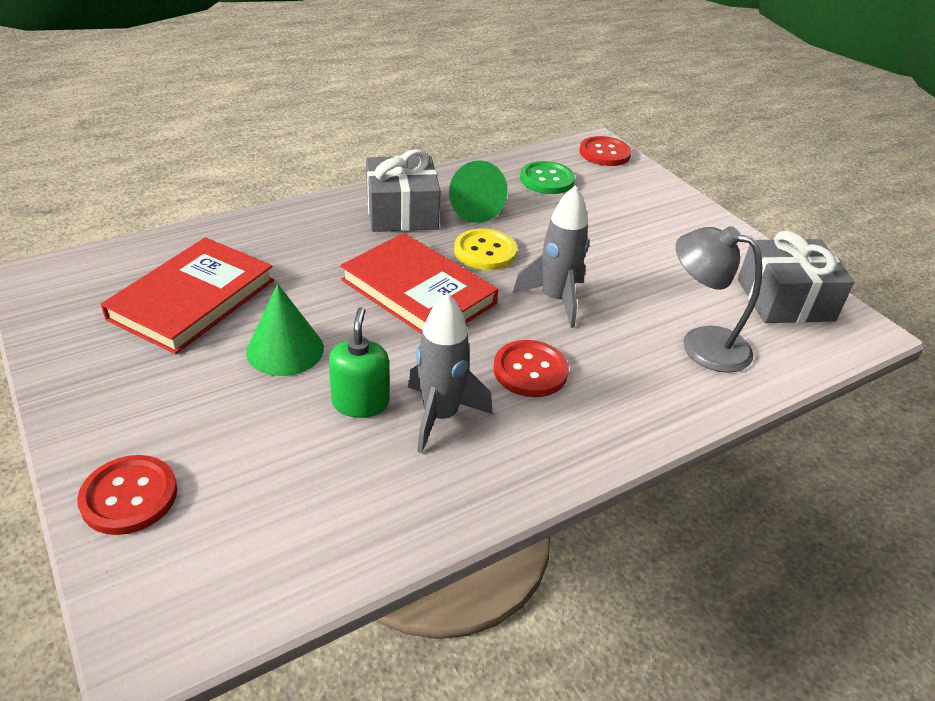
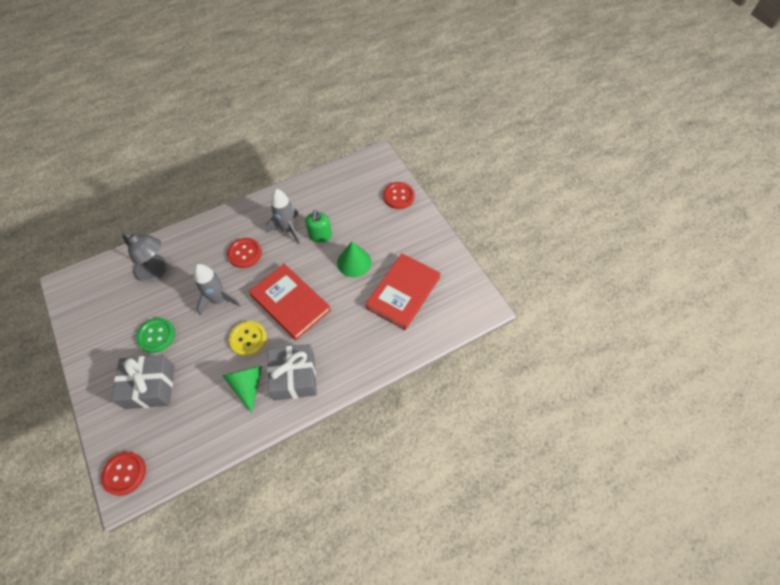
camera: 175 degrees left, 20 degrees up
green button [520,161,575,194] -> green button moved to [136,318,175,353]
grey gift [738,231,854,323] -> grey gift moved to [112,355,175,409]

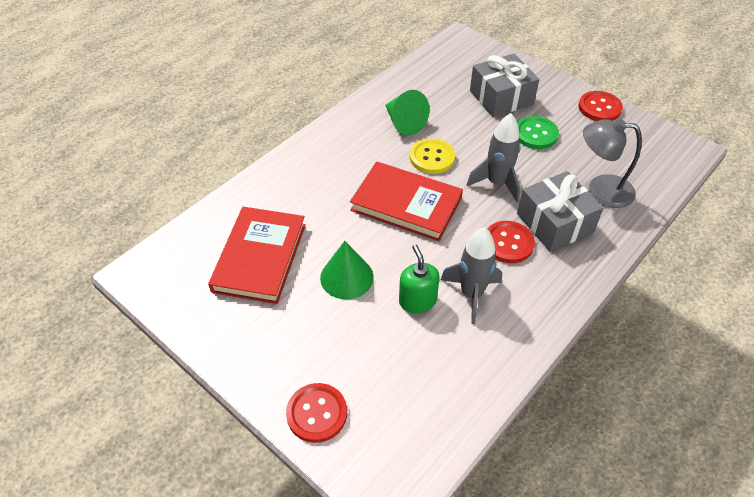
camera: 160 degrees right, 10 degrees down
red button [101,452,146,496] -> red button moved to [579,91,623,121]
grey gift [267,344,317,401] -> grey gift moved to [517,171,603,252]

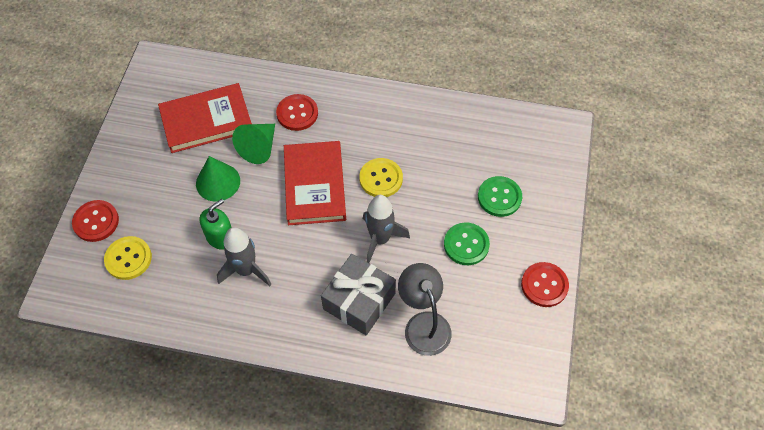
camera: 60 degrees right, 10 degrees up
green cone [385,90,429,135] -> green cone moved to [232,124,275,164]
grey gift [470,54,539,117] -> green button [478,176,522,217]
red button [487,221,535,263] -> red button moved to [276,94,318,131]
none -> yellow button [104,236,152,280]

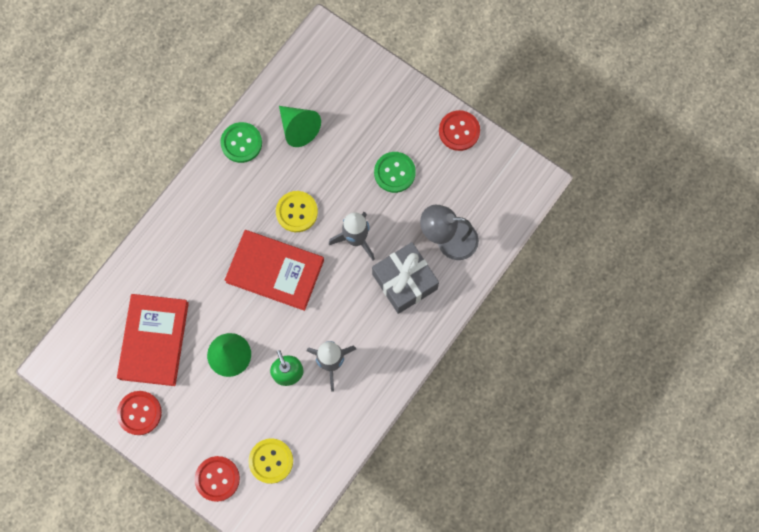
camera: 65 degrees left, 15 degrees up
green cone [232,124,275,164] -> green cone moved to [279,106,321,147]
red button [276,94,318,131] -> red button moved to [117,391,162,435]
green button [478,176,522,217] -> green button moved to [220,122,262,163]

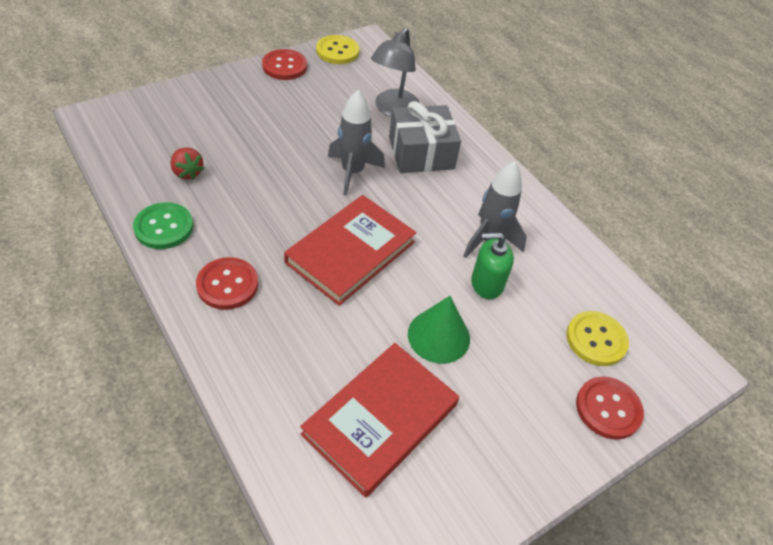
camera: 75 degrees left, 25 degrees down
red book [117,294,189,386] -> red book turned 75 degrees counterclockwise [300,343,459,498]
red button [117,391,162,435] -> red button moved to [196,257,258,310]
yellow button [276,191,318,232] -> yellow button moved to [316,35,360,64]
green cone [279,106,321,147] -> red strawberry [171,147,204,180]
green button [374,152,416,193] -> none

